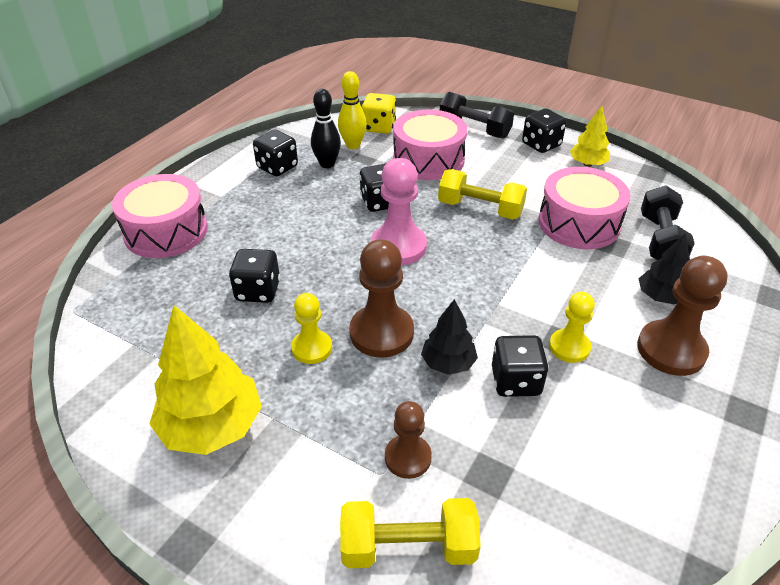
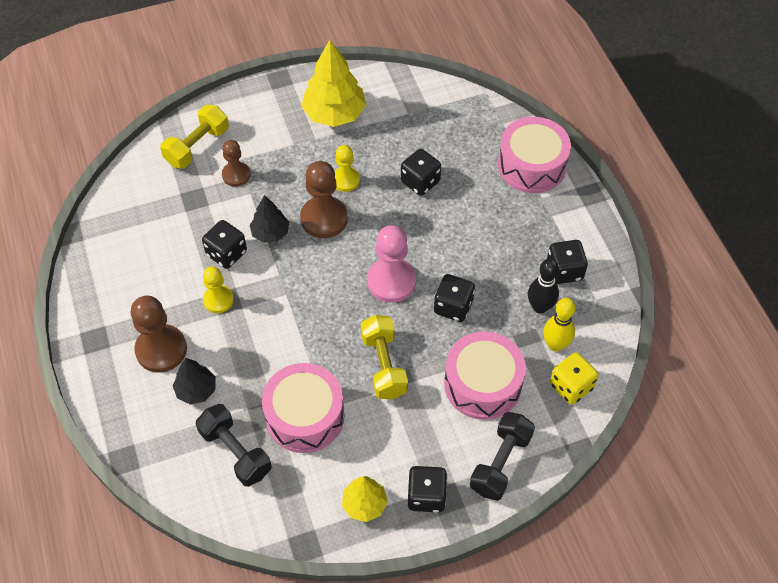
camera: 130 degrees right, 15 degrees up
yellow dumbbell [438,169,527,219] -> yellow dumbbell turned 75 degrees counterclockwise [361,315,408,399]
black dumbbell [440,92,514,139] -> black dumbbell turned 45 degrees counterclockwise [470,412,535,501]

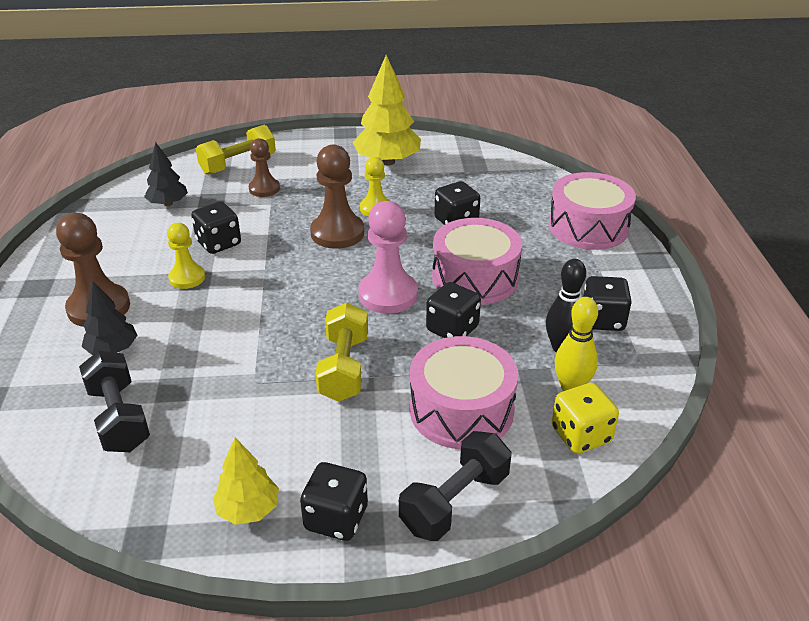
camera: 15 degrees right, 20 degrees down
black tree [250,195,289,243] -> black tree moved to [144,142,188,206]
pink drum [262,363,345,453] -> pink drum moved to [432,218,522,305]

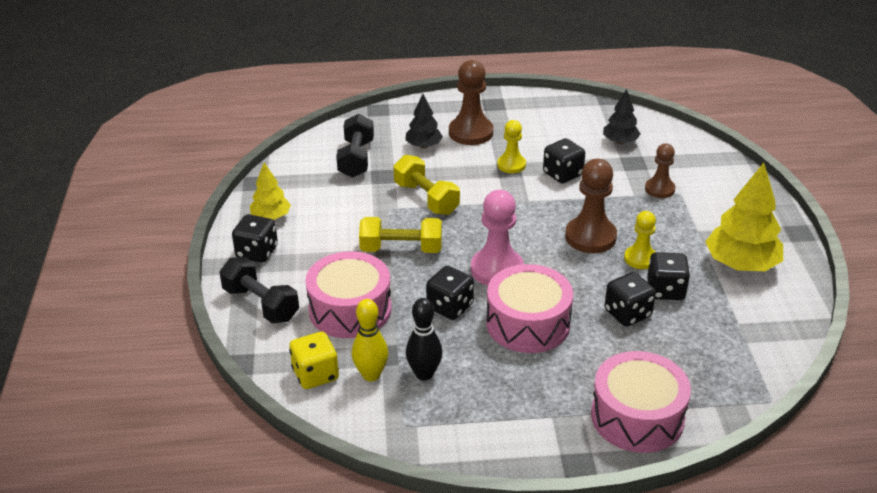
camera: 90 degrees right, 0 degrees up
black dumbbell [79,351,150,452] -> black dumbbell turned 60 degrees counterclockwise [336,114,374,178]
yellow dumbbell [196,125,276,175] -> yellow dumbbell moved to [393,155,460,215]
black dice [583,276,632,331] -> black dice moved to [647,252,690,300]

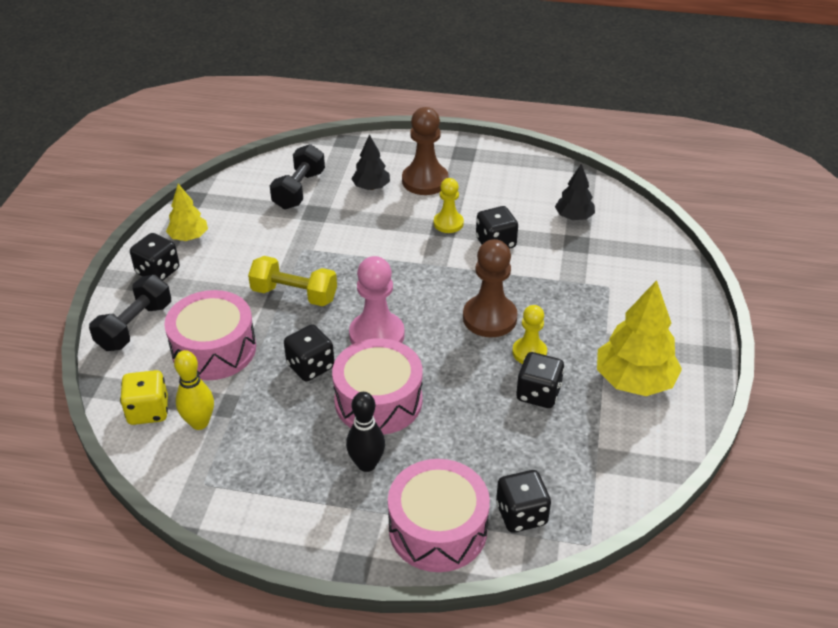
camera: 15 degrees right, 5 degrees up
black dumbbell [219,257,299,323] -> black dumbbell turned 60 degrees clockwise [89,275,171,351]
yellow dumbbell [393,155,460,215] -> none
black bowling pin [406,298,442,381] -> black bowling pin moved to [346,392,385,472]
black dice [605,272,656,327] -> black dice moved to [496,470,551,533]
brown pawn [645,144,675,198] -> none

